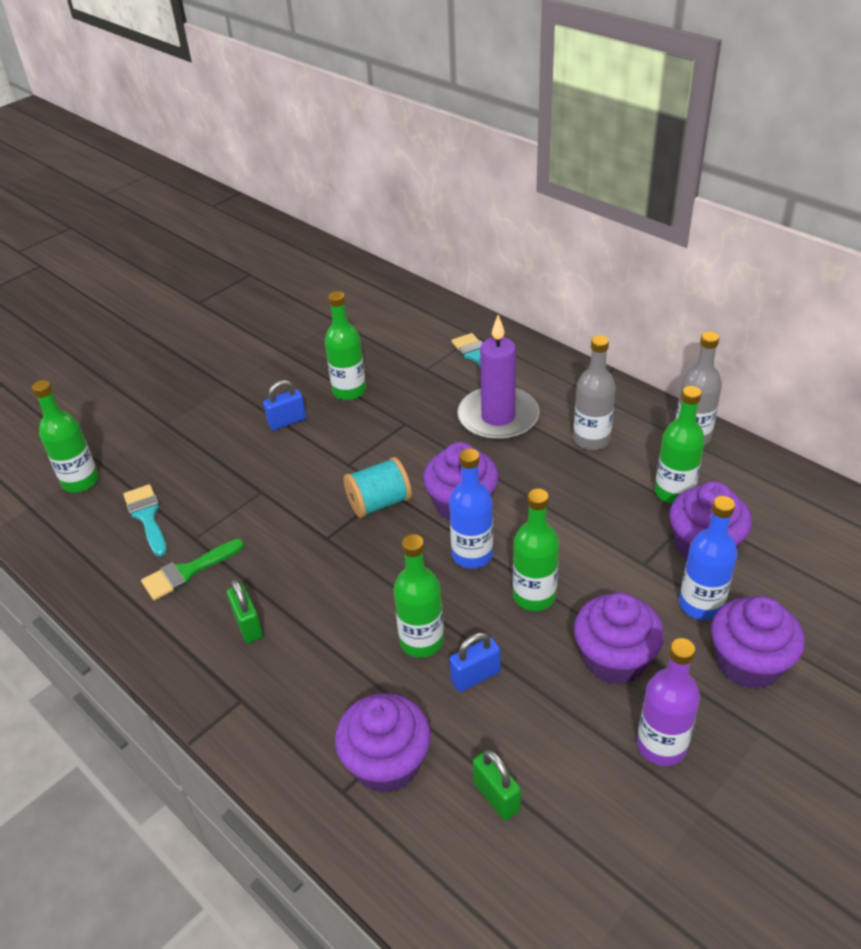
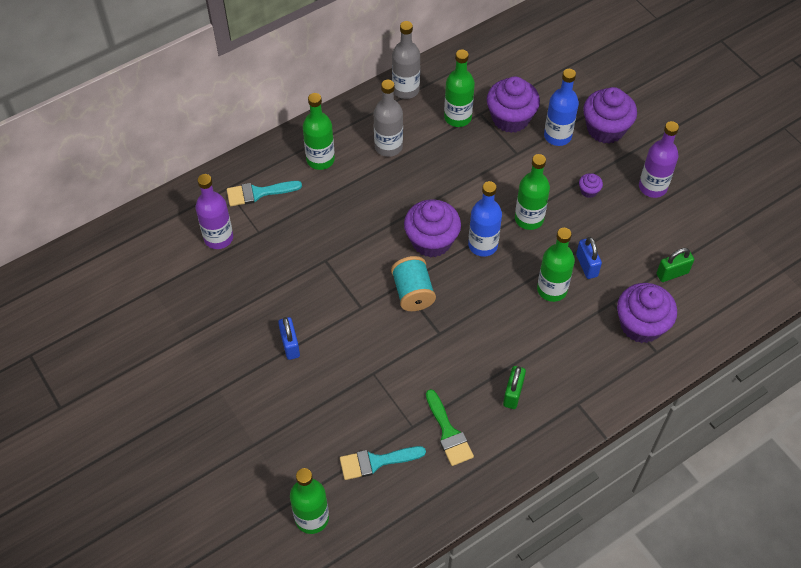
camera: 80 degrees left, 15 degrees up
green padlock [227,580,263,643] -> green padlock turned 60 degrees counterclockwise [503,366,526,409]
green bottle [325,291,366,400] -> green bottle moved to [303,93,335,170]
purple candle [457,315,539,441] -> none
purple cupcake [574,593,664,685] -> purple cupcake [579,173,603,198], size x0.44
none -> purple bottle [196,174,233,249]

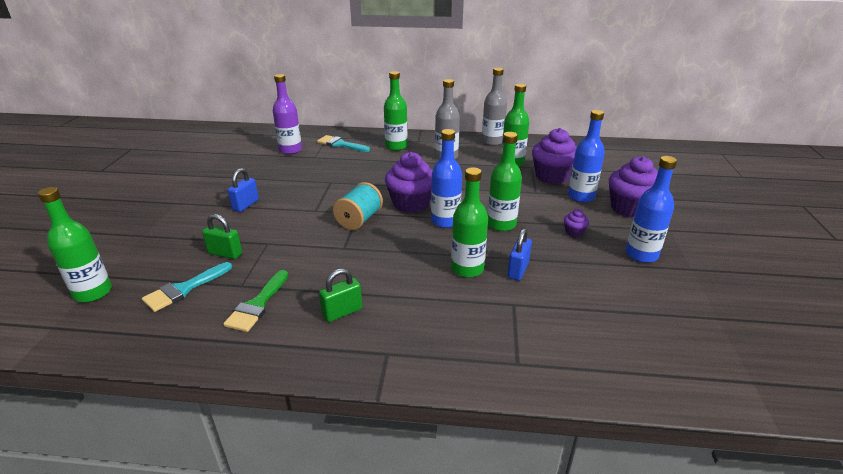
camera: 40 degrees right, 25 degrees down
turquoise brush [340,446,426,480] -> turquoise brush turned 75 degrees counterclockwise [142,262,232,312]
purple cupcake [617,283,677,343] -> none
purple bottle [639,121,679,198] -> blue bottle [626,156,677,263]
green padlock [657,248,694,282] -> green padlock moved to [202,214,242,259]

